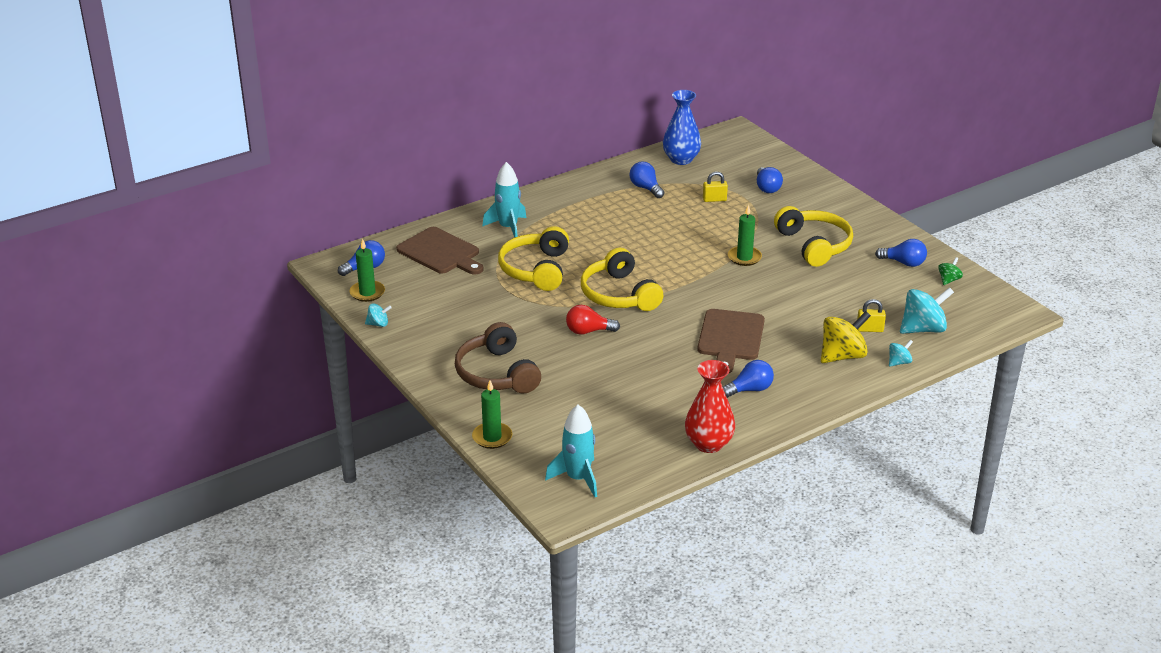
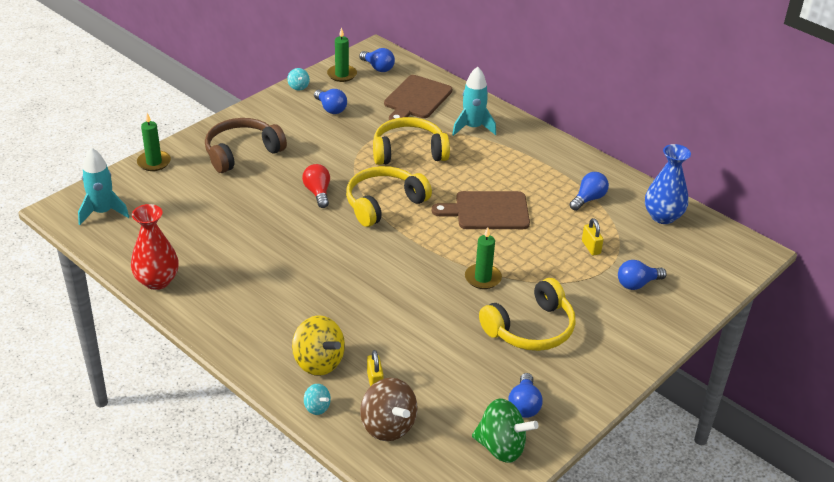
camera: 75 degrees right, 5 degrees up
brown cutting board [697,309,765,373] -> brown cutting board moved to [432,191,530,229]
blue light bulb [722,360,774,398] -> blue light bulb moved to [314,89,347,114]
turquoise spinning top [900,287,954,334] -> brown spinning top [360,378,417,441]
green spinning top [938,257,963,285] -> green spinning top [472,399,538,463], size x1.99

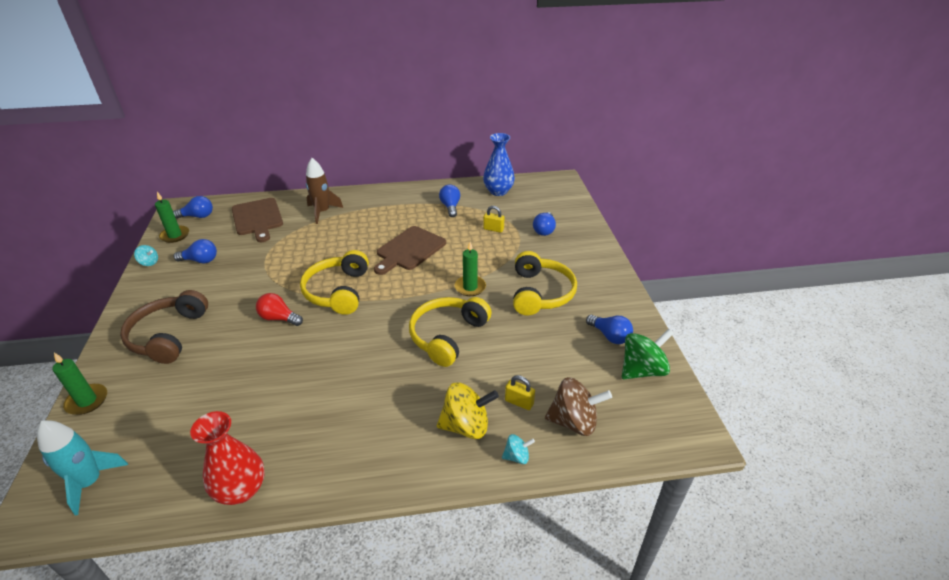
camera: 50 degrees left, 0 degrees up
yellow headphones [373,117,450,165] -> yellow headphones moved to [409,297,492,367]
turquoise rocket [452,66,496,136] -> brown rocket [306,158,343,224]

